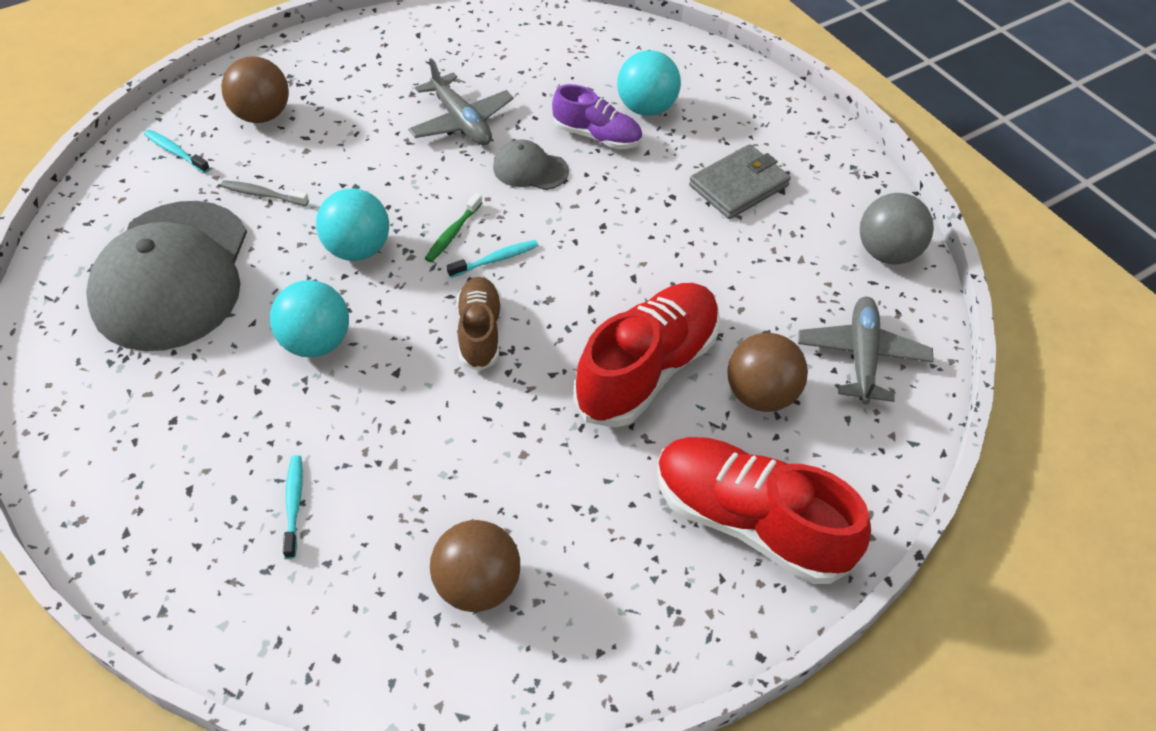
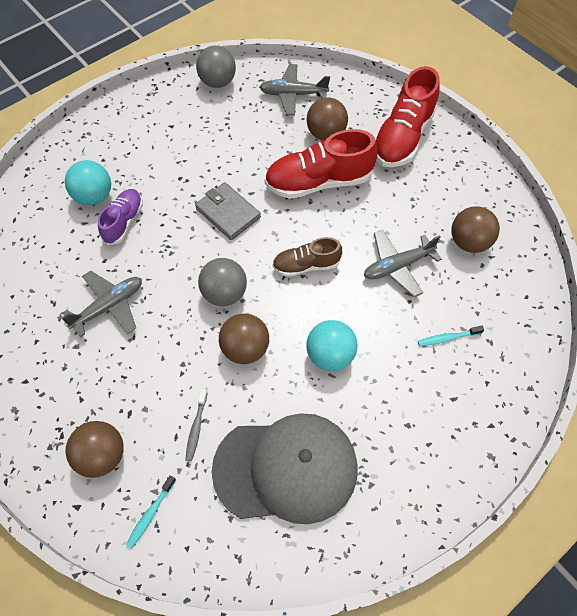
camera: 95 degrees left, 10 degrees up
turquoise ball [316,189,389,261] -> brown ball [219,314,269,364]
green toothbrush [425,193,482,262] -> grey ball [198,258,247,306]
turquoise toothbrush [447,240,539,278] -> none
grey cap [493,139,569,190] -> none
red shoe [573,283,720,428] -> red shoe turned 45 degrees counterclockwise [264,129,378,199]
grey wallet [689,144,791,219] -> grey wallet moved to [195,182,261,240]
none -> grey plane [364,230,442,297]

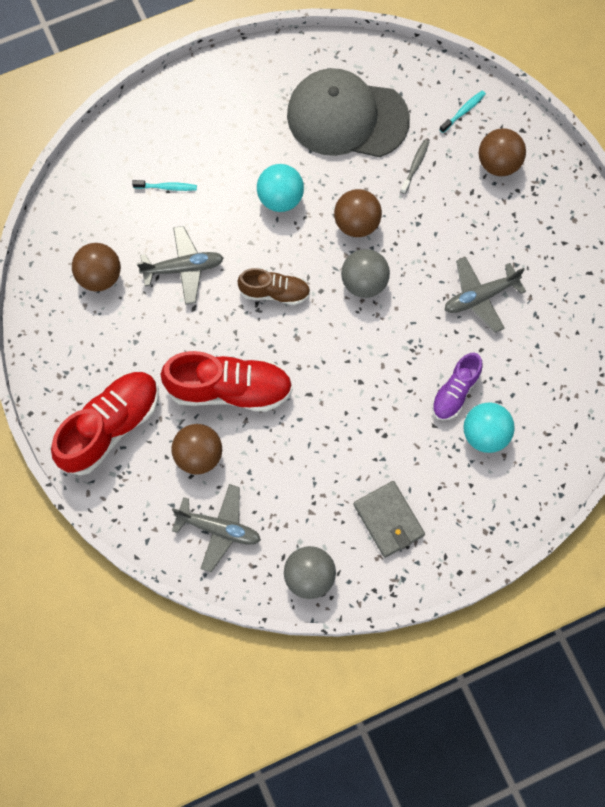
camera: 165 degrees left, 10 degrees up
grey wallet [195,182,261,240] -> grey wallet moved to [353,481,425,558]

